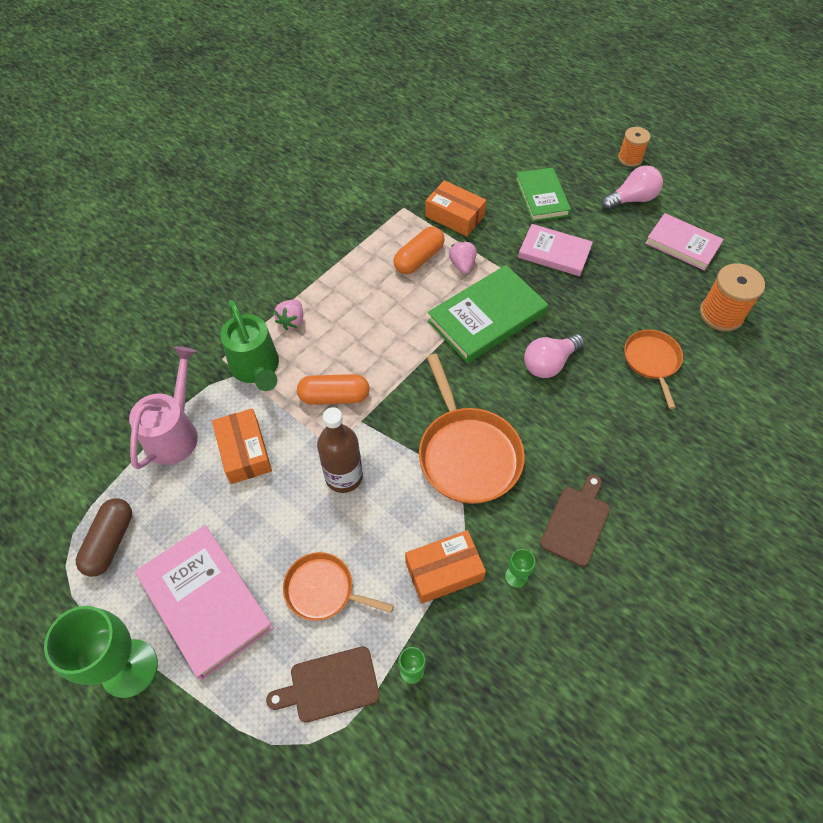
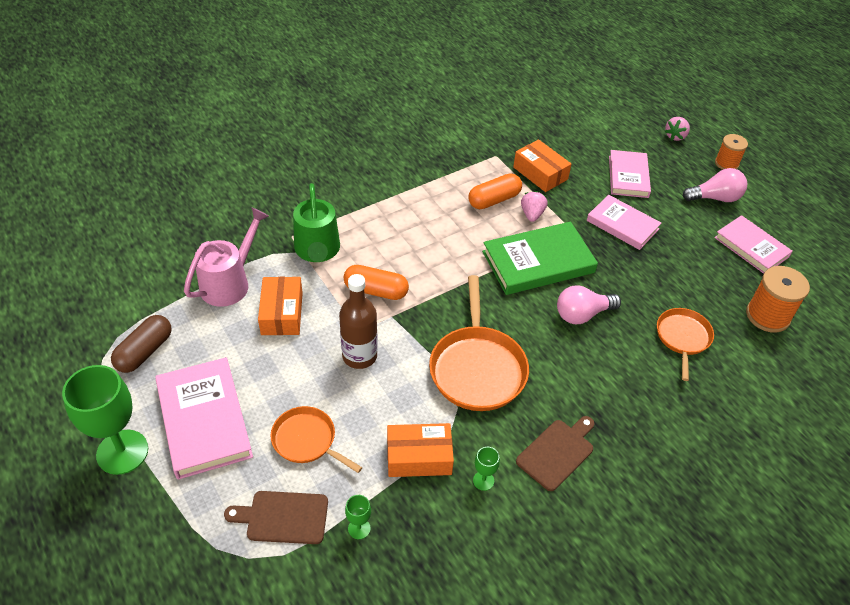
camera: 15 degrees right, 10 degrees down
pink strawberry [274,299,303,330] -> pink strawberry moved to [664,117,690,141]
green book [516,167,571,222] -> pink book [609,150,651,198]

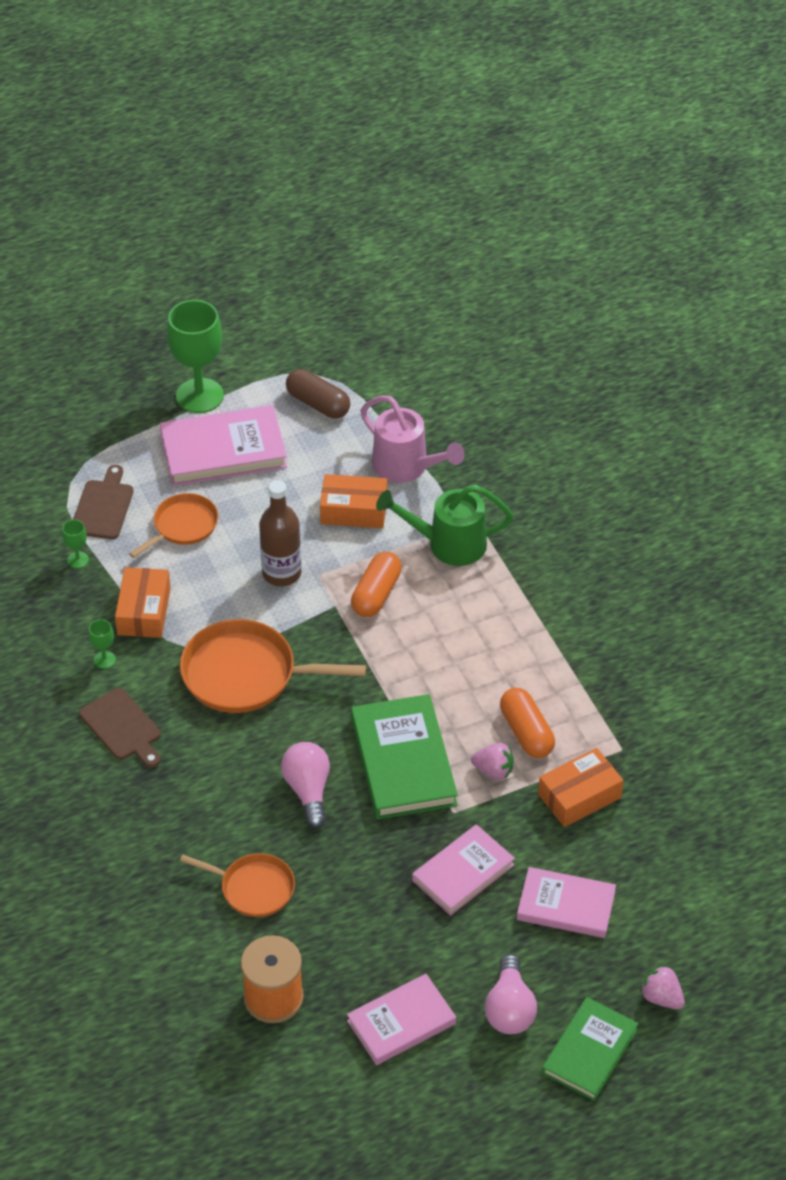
camera: 100 degrees right, 0 degrees up
orange spool [715,134,748,170] -> green book [542,997,639,1101]

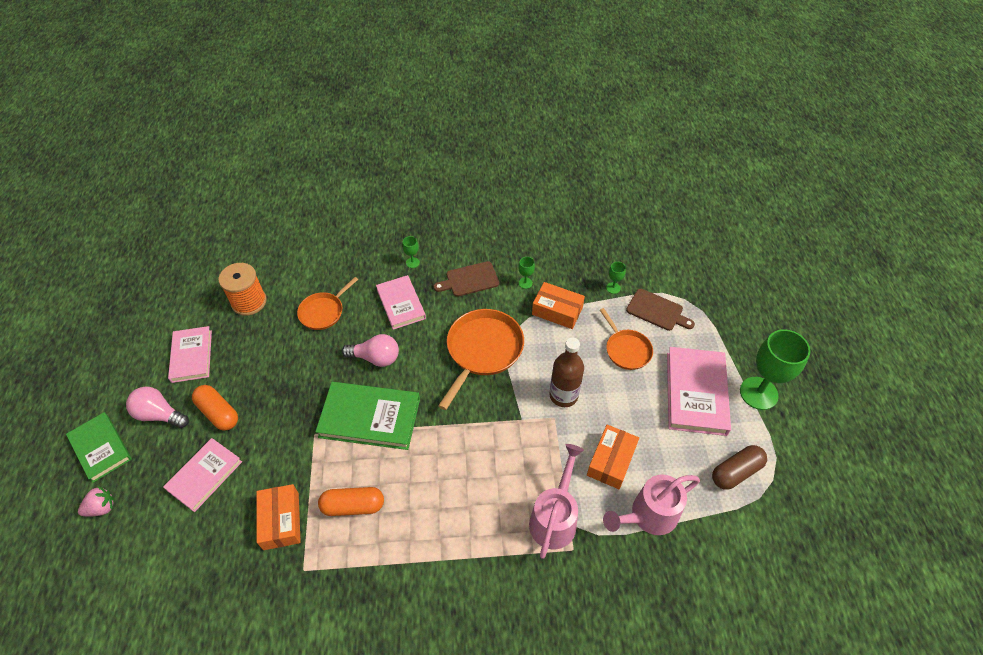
camera: 110 degrees right, 5 degrees up
orange capsule [351,552,402,617] -> orange capsule moved to [192,385,238,431]
green watering can [376,485,513,566] -> pink watering can [529,444,584,559]
pink book [412,824,515,916] -> pink book moved to [376,275,426,330]
pink strawberry [471,743,514,780] -> none
none -> green goblet [402,236,420,268]

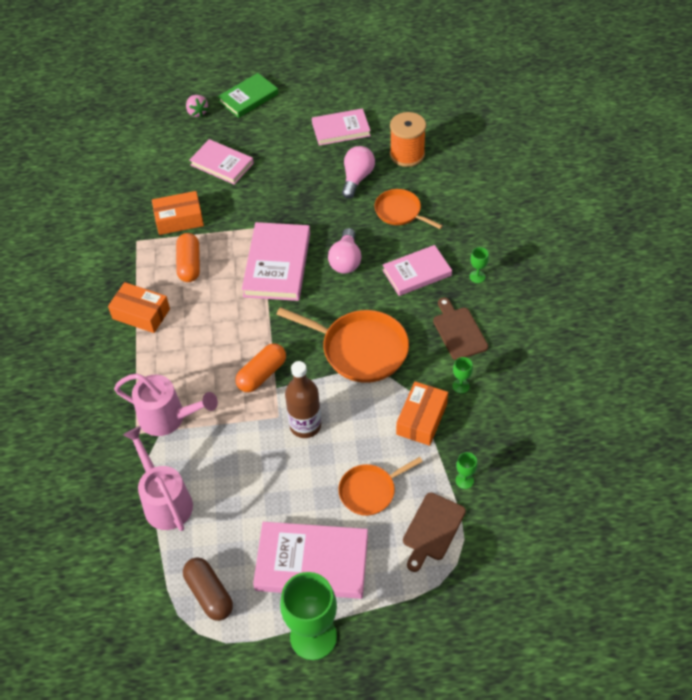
camera: 90 degrees right, 0 degrees up
pink light bulb [126,386,189,428] -> pink light bulb moved to [342,146,375,199]
orange capsule [192,385,238,431] -> orange capsule moved to [235,343,286,392]
green book [315,382,420,450] -> pink book [242,222,310,301]
orange box [587,425,639,489] -> orange box moved to [108,282,170,333]

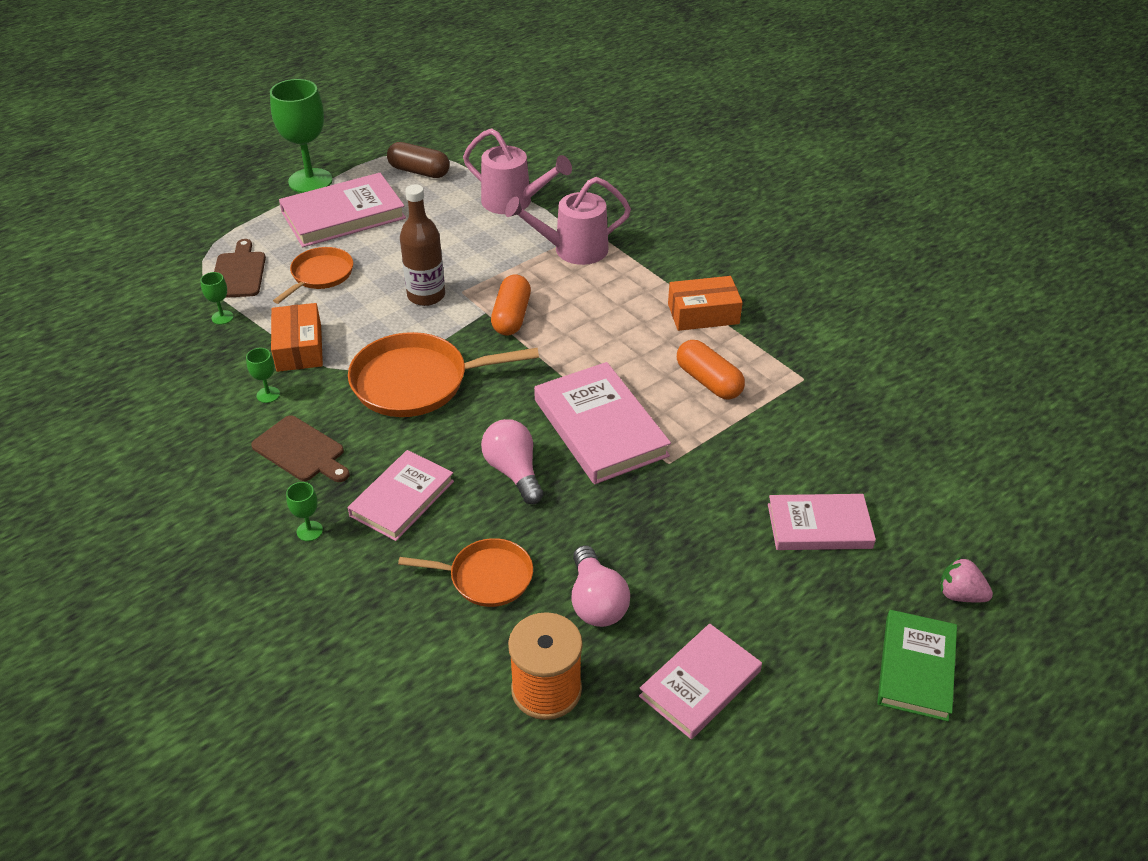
camera: 145 degrees right, 10 degrees down
orange box [152,191,204,235] -> none

